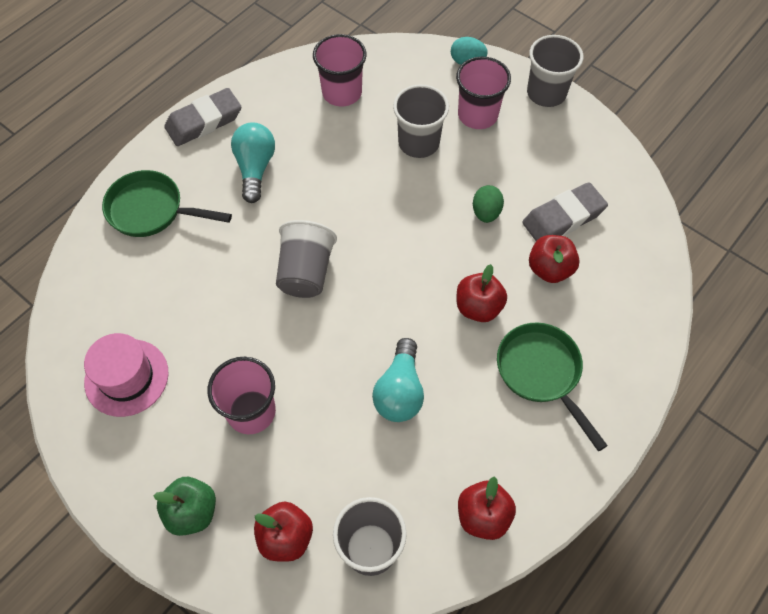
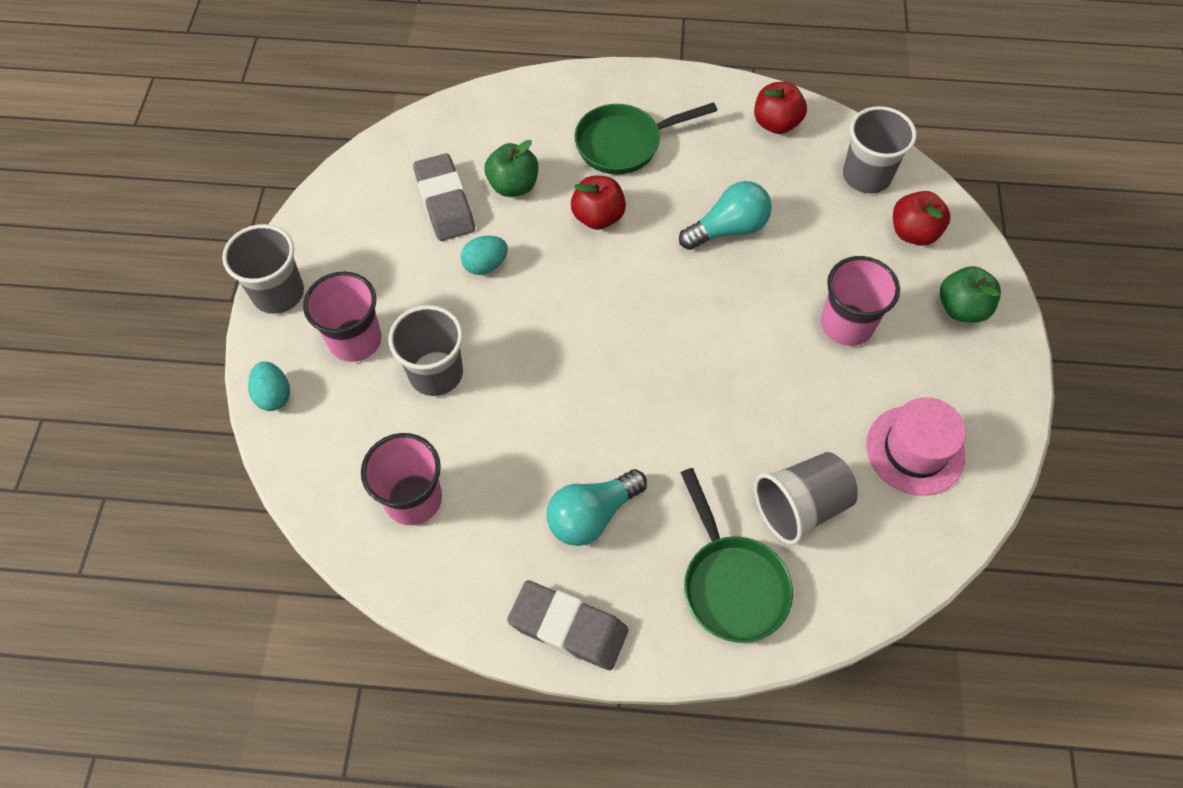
camera: 125 degrees left, 0 degrees up
grey cup [276,220,337,298] -> grey cup moved to [754,452,858,545]
green egg [473,185,504,223] -> turquoise egg [461,236,508,275]
green pan [497,323,608,451] -> green pan turned 45 degrees clockwise [574,102,717,175]
grey eraser [522,182,608,241] -> grey eraser turned 45 degrees clockwise [413,153,475,241]
red apple [529,235,580,283] -> green apple [485,140,538,197]

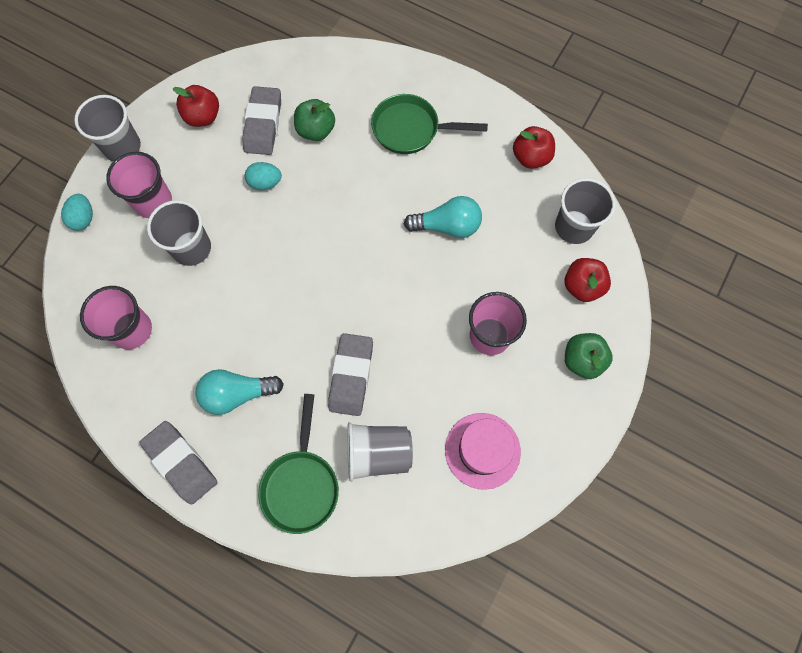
camera: 25 degrees right, 10 degrees up
red apple [571,176,626,230] -> red apple moved to [173,85,219,127]
none -> grey eraser [328,333,373,416]

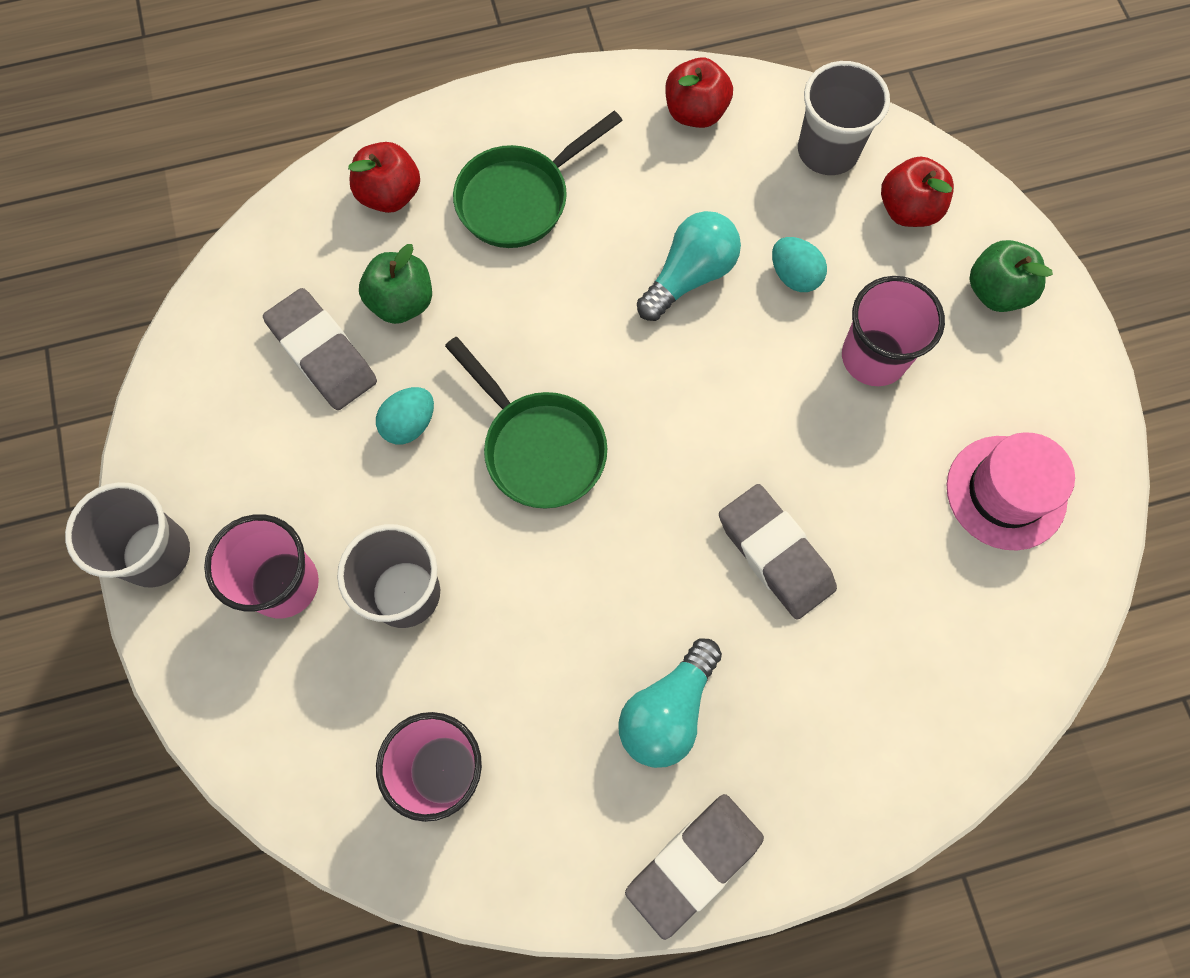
camera: 45 degrees left, 0 degrees up
turquoise egg [61,194,93,231] -> turquoise egg moved to [772,237,827,292]
grey eraser [139,421,217,505] -> grey eraser turned 45 degrees counterclockwise [625,794,764,940]
red apple [173,85,219,127] -> red apple moved to [348,142,420,213]
green pan [258,394,339,534] -> green pan moved to [445,337,607,509]
grey cup [347,422,413,482] -> none

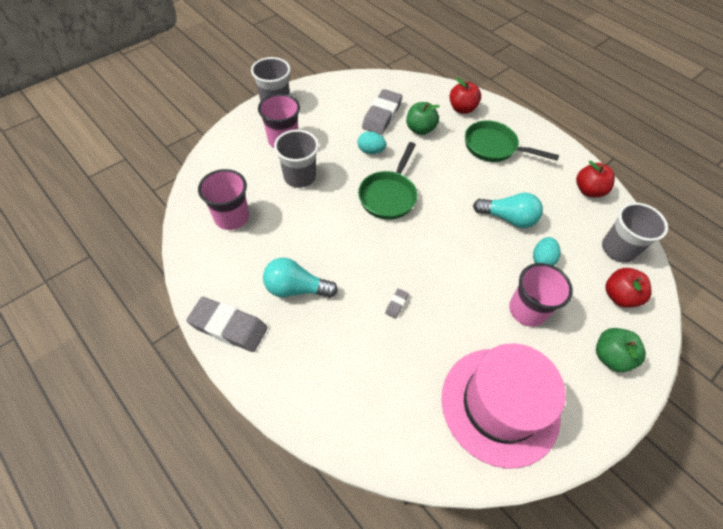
camera: 60 degrees right, 15 degrees down
grey eraser [719,484,837,620] -> grey eraser [385,288,409,319], size x0.42
pink hat [947,432,1075,550] -> pink hat [441,344,566,469], size x1.60

